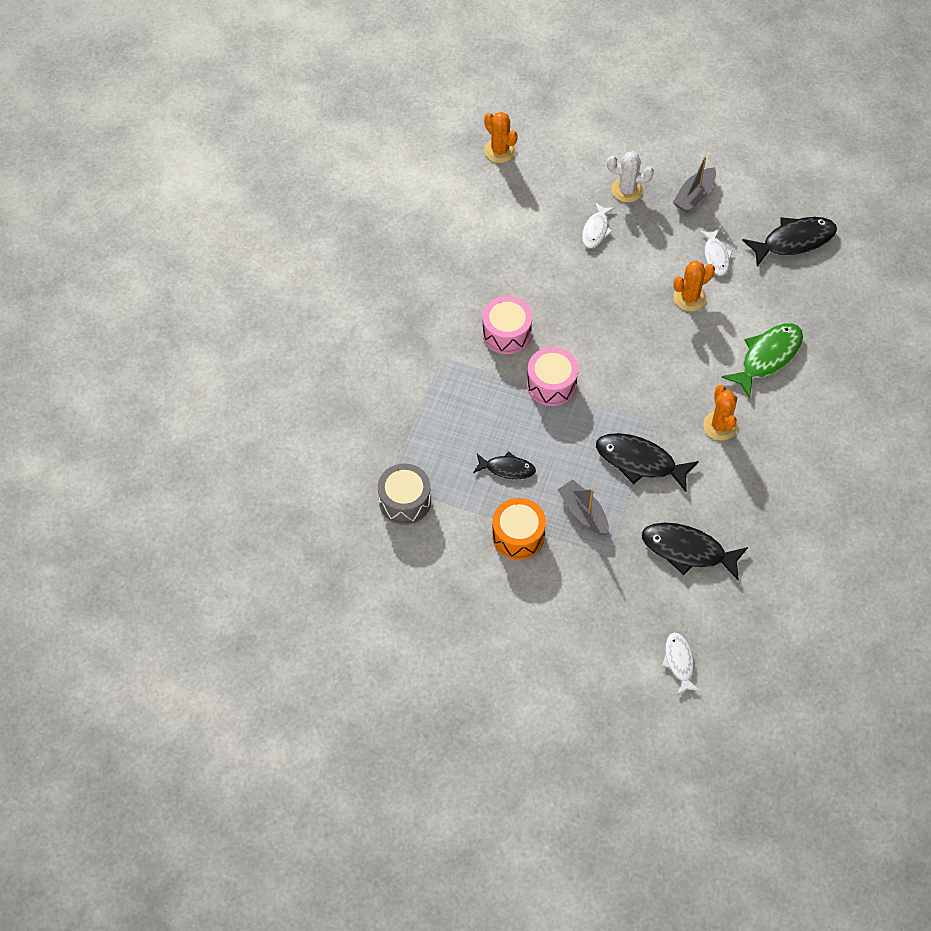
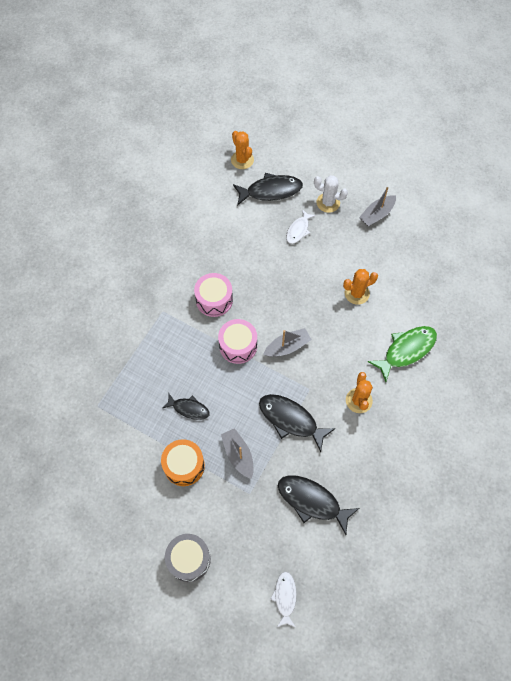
camera: 10 degrees right, 5 degrees up
grey drum [378,463,431,525] -> grey drum moved to [165,534,211,582]
white fish [700,229,732,276] -> none
black fish [742,217,837,266] -> black fish moved to [233,173,303,206]
none -> grey boat [263,328,312,357]

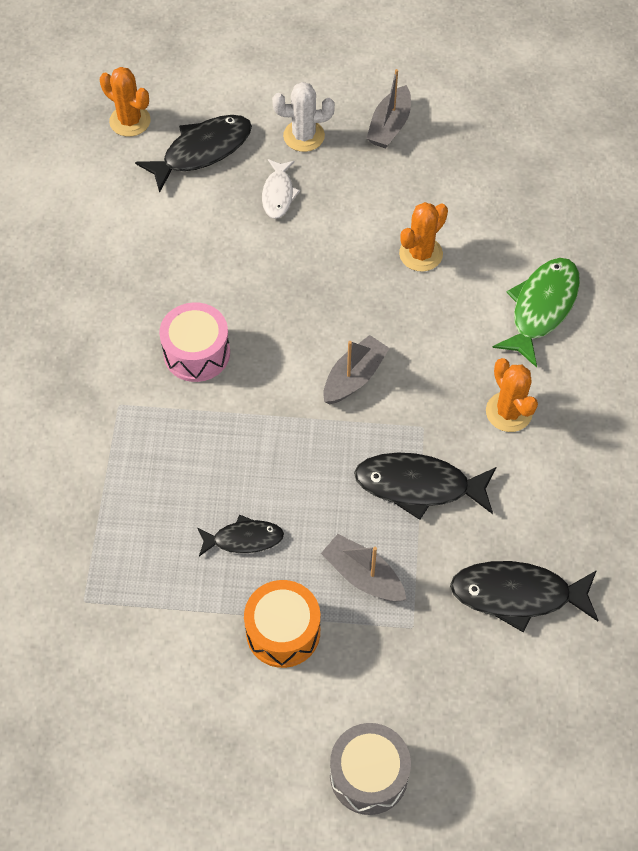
camera: 25 degrees left, 5 degrees down
pink drum [218,319,257,364] -> none
white fish [271,572,297,627] -> none

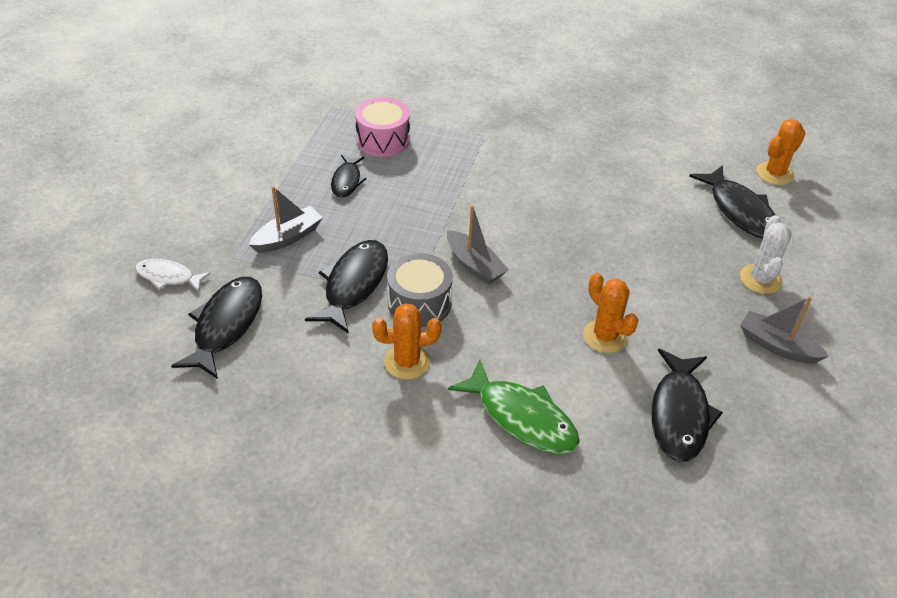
camera: 100 degrees right, 15 degrees down
pink drum [159,302,230,382] -> pink drum moved to [355,97,410,157]
orange drum [244,580,320,668] -> none
white fish [262,159,300,219] -> white fish moved to [135,259,211,292]
grey drum [330,723,411,815] -> grey drum moved to [387,253,453,327]
none -> black fish [651,348,723,462]

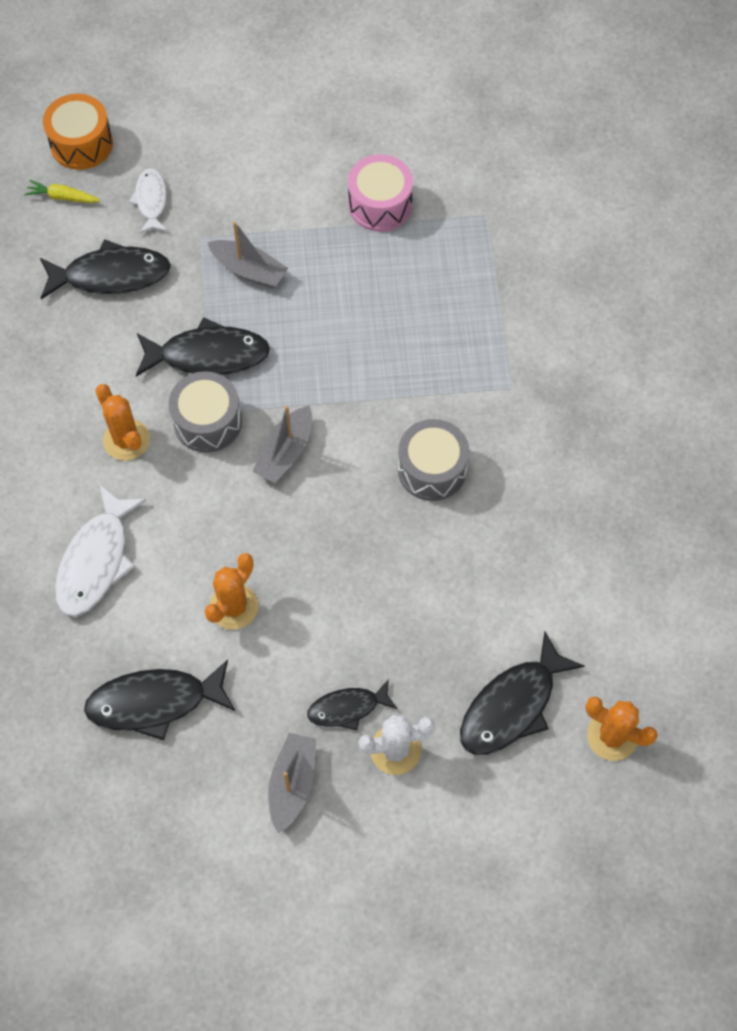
camera: 70 degrees right, 20 degrees up
black fish [331,155,367,198] -> black fish moved to [307,679,397,730]
pink drum [355,97,410,157] -> pink drum moved to [348,154,413,232]
green fish [448,360,580,454] -> white fish [55,485,147,617]
none -> yellow carrot [24,180,101,203]
none -> orange drum [43,93,113,170]
none -> grey drum [398,419,469,501]

